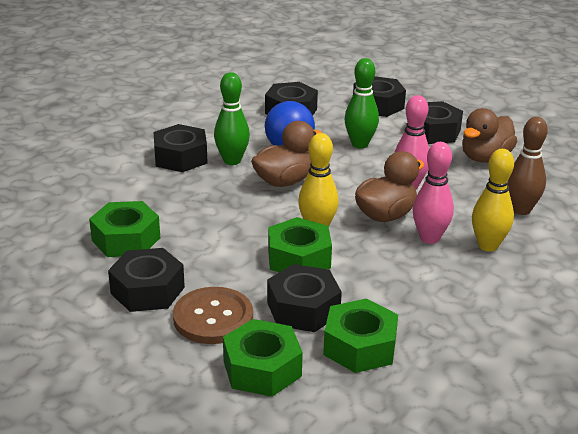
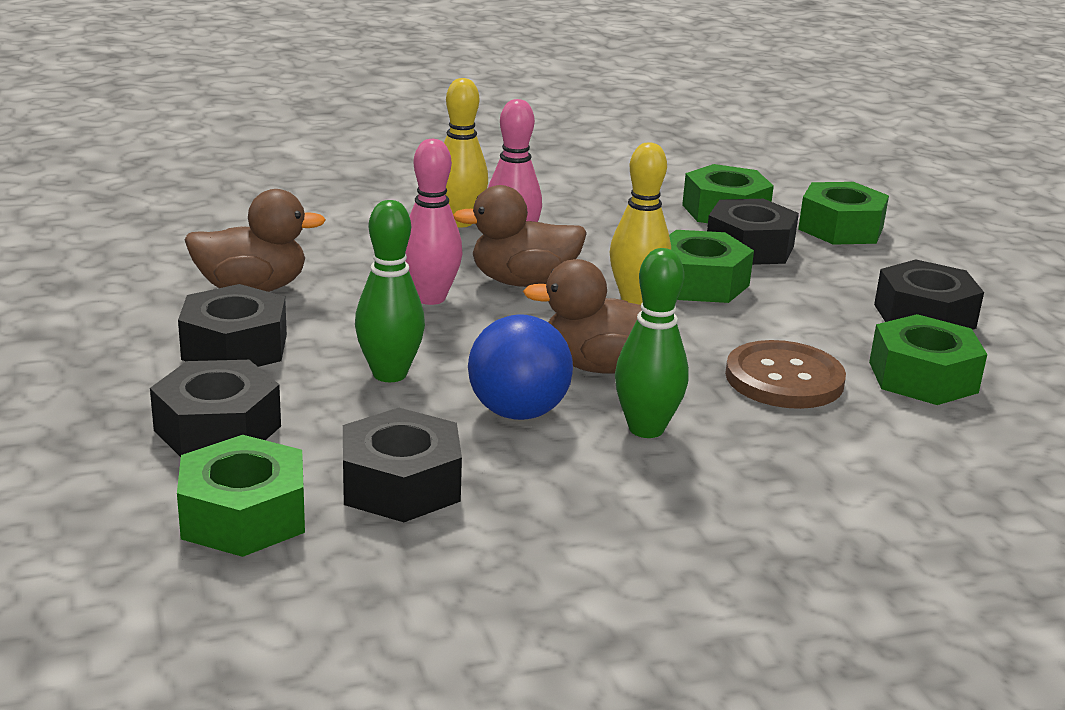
camera: 145 degrees left, 5 degrees down
black nut [153,124,208,172] -> none
brown button [173,287,253,344] -> brown button moved to [725,340,846,409]
brown bowling pin [508,117,548,215] -> none
none -> green nut [177,435,305,557]

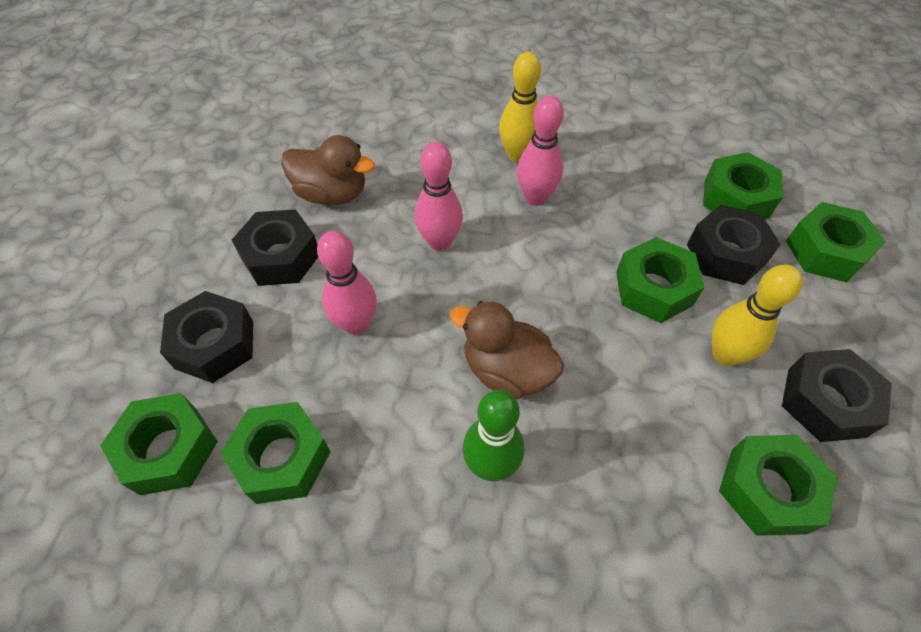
camera: 30 degrees right, 30 degrees up
black nut [343,408,462,522] -> green nut [221,402,331,504]
green bowling pin [355,200,425,382] -> pink bowling pin [317,231,377,335]
brown duck [453,185,587,287] -> none
blue ball [468,314,573,420] -> none
yellow bowling pin [610,142,671,305] -> yellow bowling pin moved to [712,265,803,366]
brown button [725,340,846,409] -> none

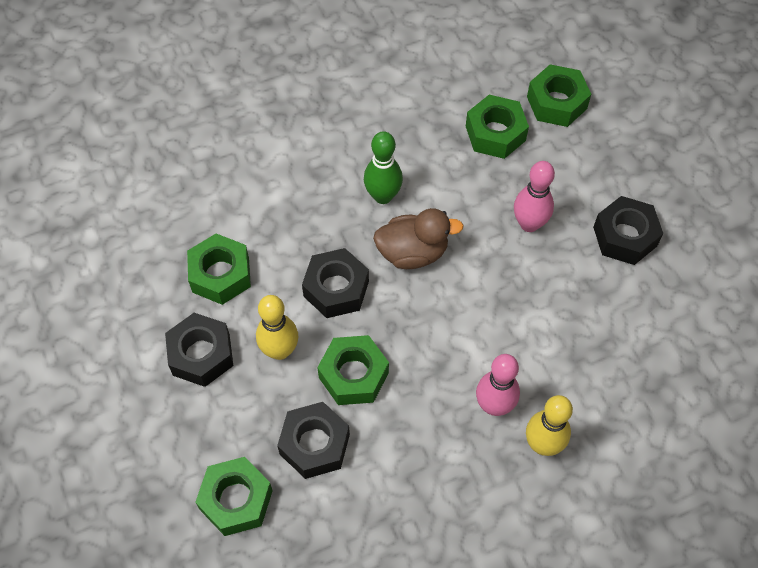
camera: 145 degrees right, 5 degrees up
black nut [160,291,253,383] -> black nut moved to [302,248,369,318]
brown duck [281,135,375,205] -> none
pink bowling pin [415,142,463,251] -> none
green nut [703,152,783,219] -> none

